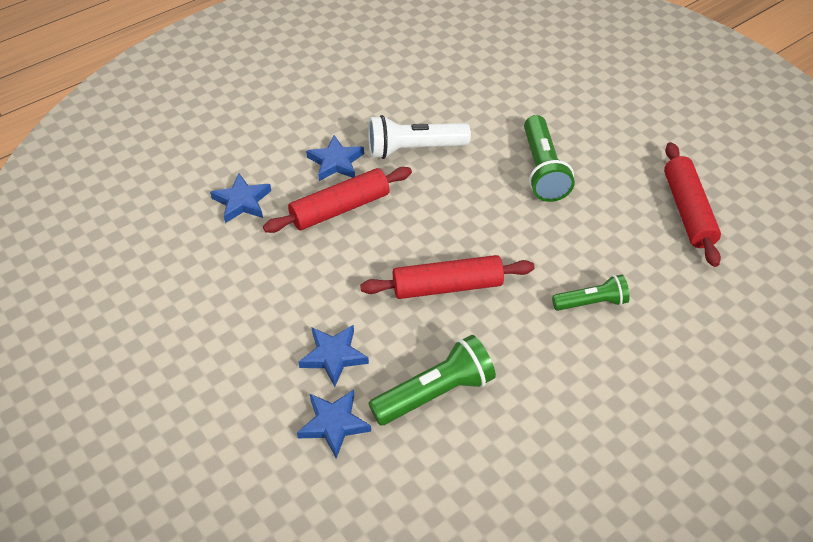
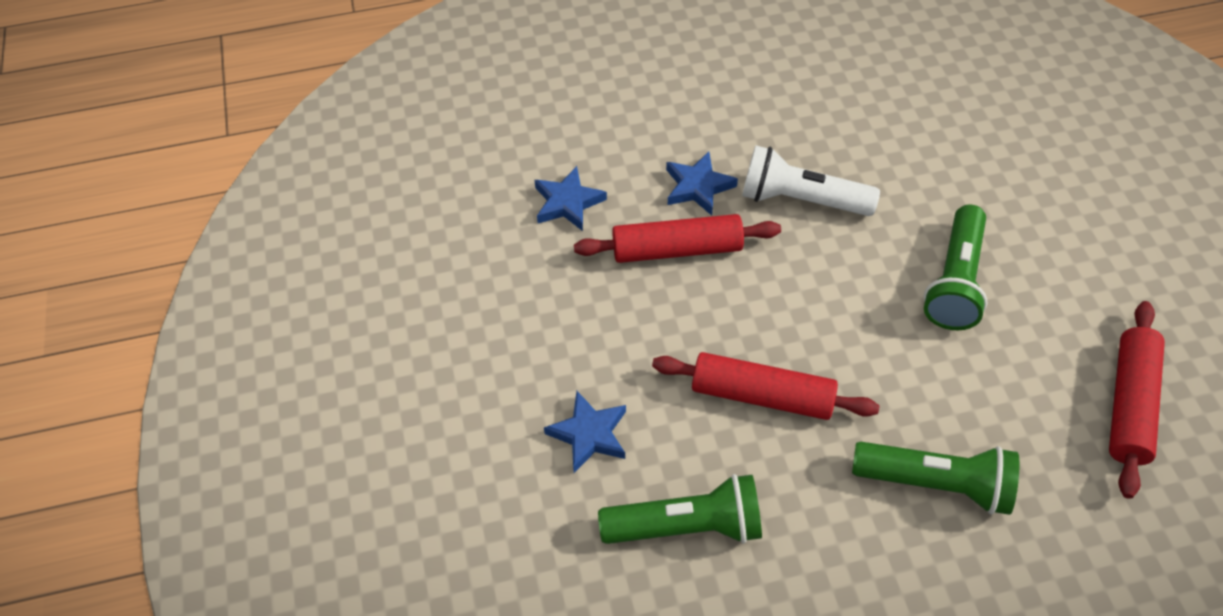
camera: 25 degrees right, 5 degrees up
blue star [297,390,371,459] -> none
green flashlight [552,275,630,311] -> green flashlight [852,442,1019,515], size x1.58

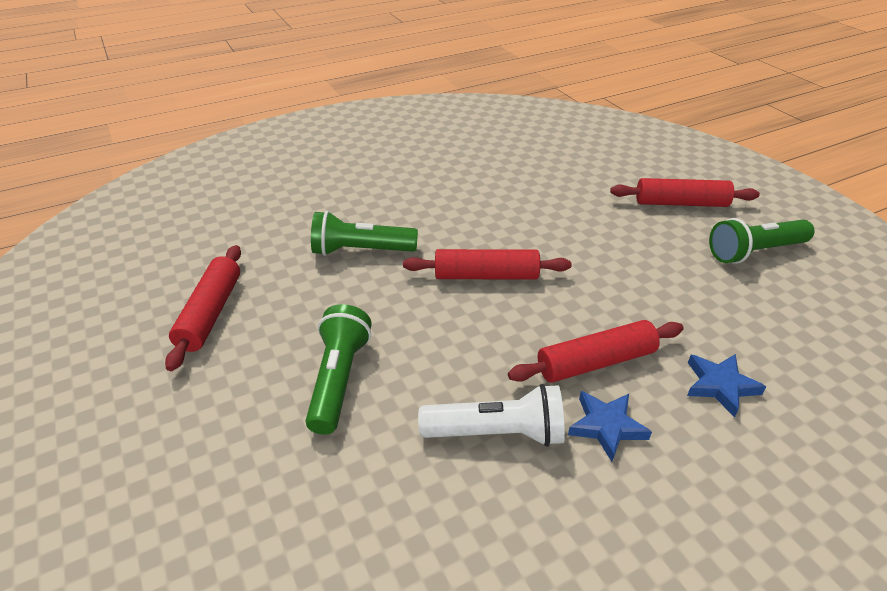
camera: 165 degrees right, 15 degrees down
blue star [544,391,626,473] -> none
green flashlight [598,474,762,544] -> green flashlight moved to [709,218,814,264]
none -> red rolling pin [610,178,760,207]

